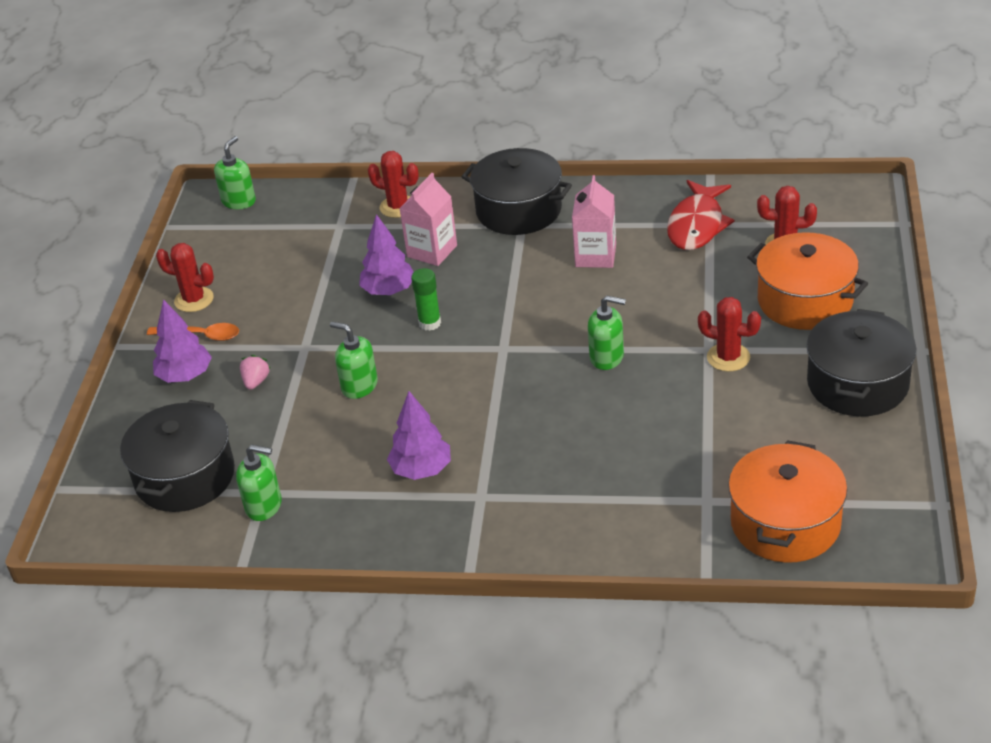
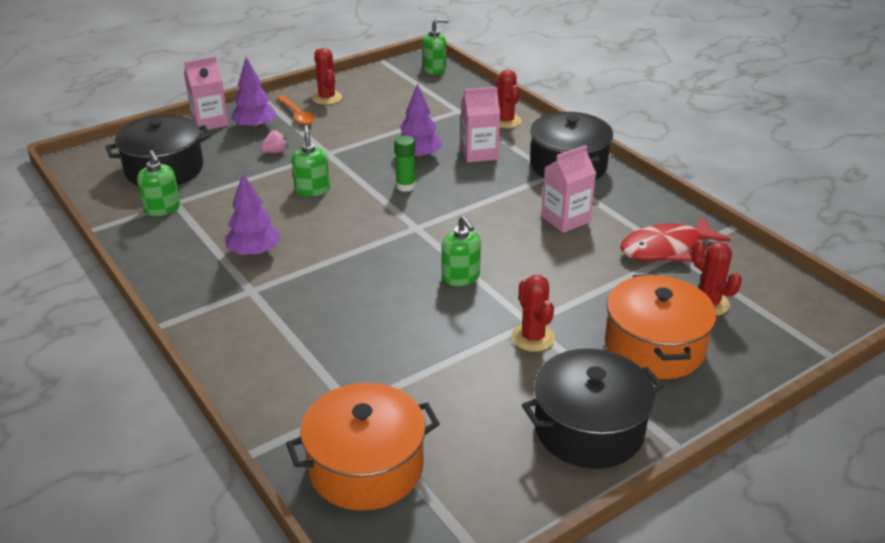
camera: 45 degrees right, 5 degrees down
none -> pink carton [184,56,229,131]

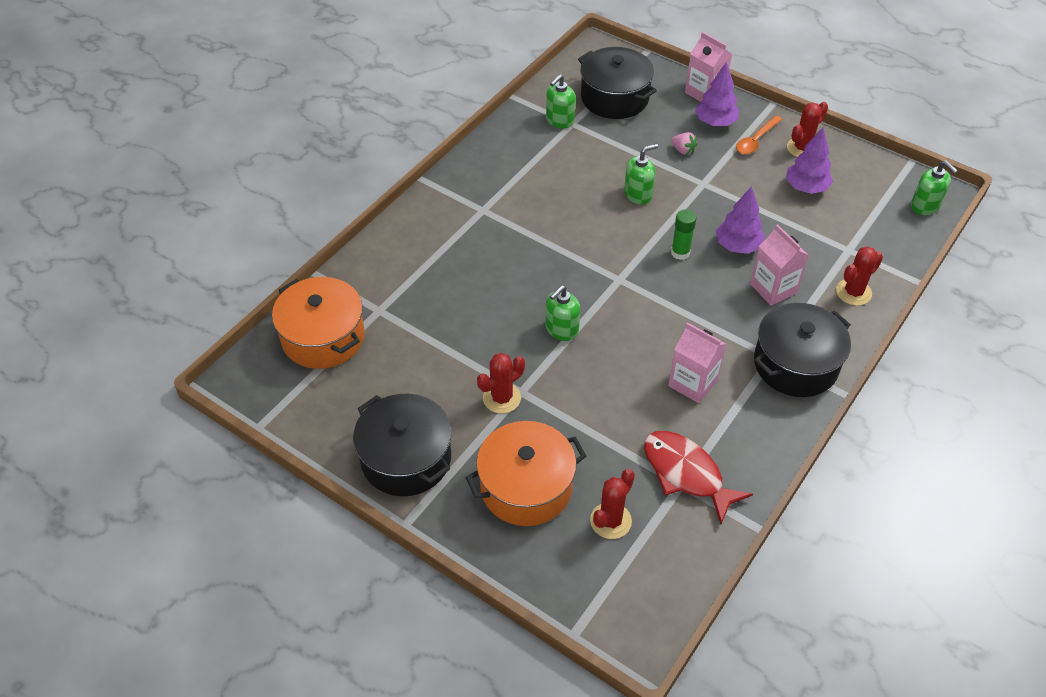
camera: 70 degrees right, 15 degrees up
purple tree [225,174,281,256] -> purple tree moved to [786,128,833,194]

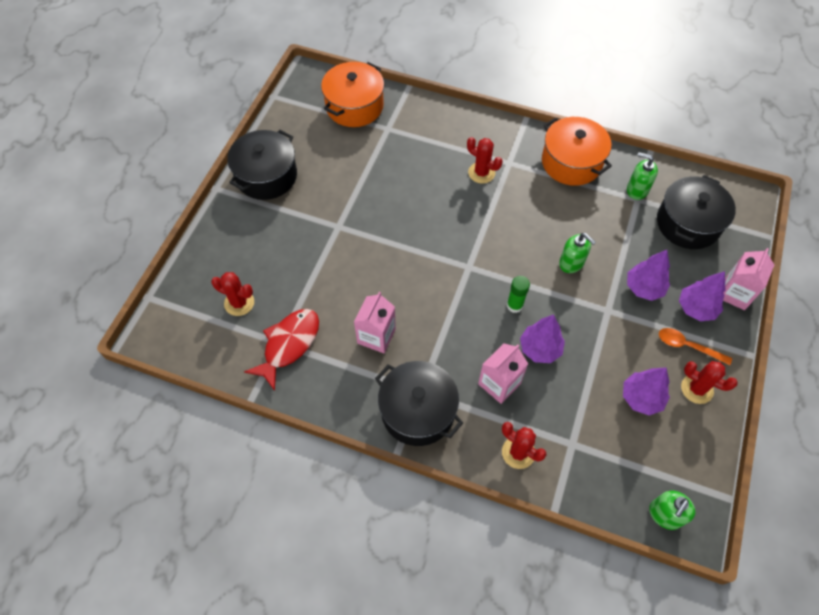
camera: 75 degrees right, 10 degrees up
orange pot [466,421,586,526] -> orange pot moved to [542,117,612,186]
red cactus [477,353,525,413] -> red cactus moved to [467,137,503,183]
green soap dispenser [545,285,580,341] -> none
pink strawberry [671,132,697,155] -> purple tree [627,250,670,301]

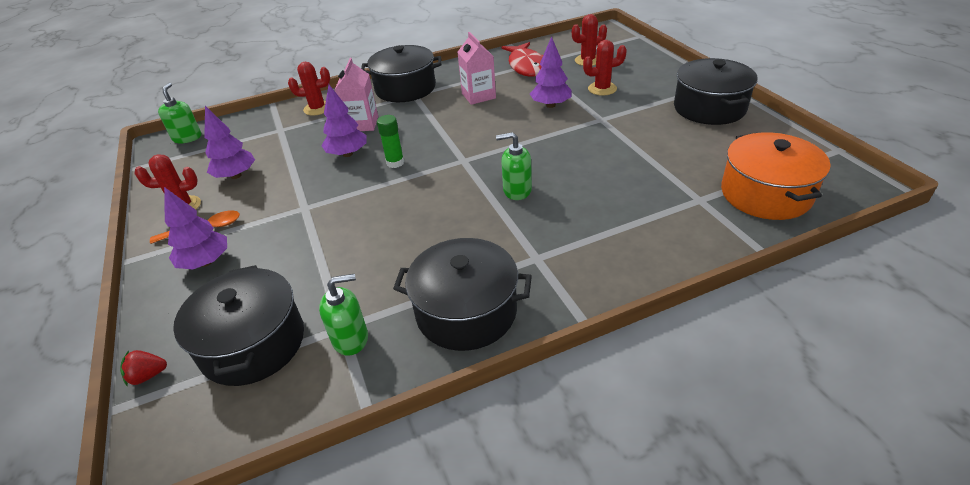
camera: 140 degrees right, 20 degrees down
red cactus [467,137,503,183] -> red cactus moved to [583,40,627,96]
orange pot [542,117,612,186] -> black pot [393,238,532,351]
green soap dispenser [559,233,596,273] -> green soap dispenser moved to [496,132,532,200]
purple tree [627,250,670,301] -> purple tree moved to [530,36,571,108]
pink carton [723,248,774,310] -> none
none -> red strawberry [120,350,167,387]

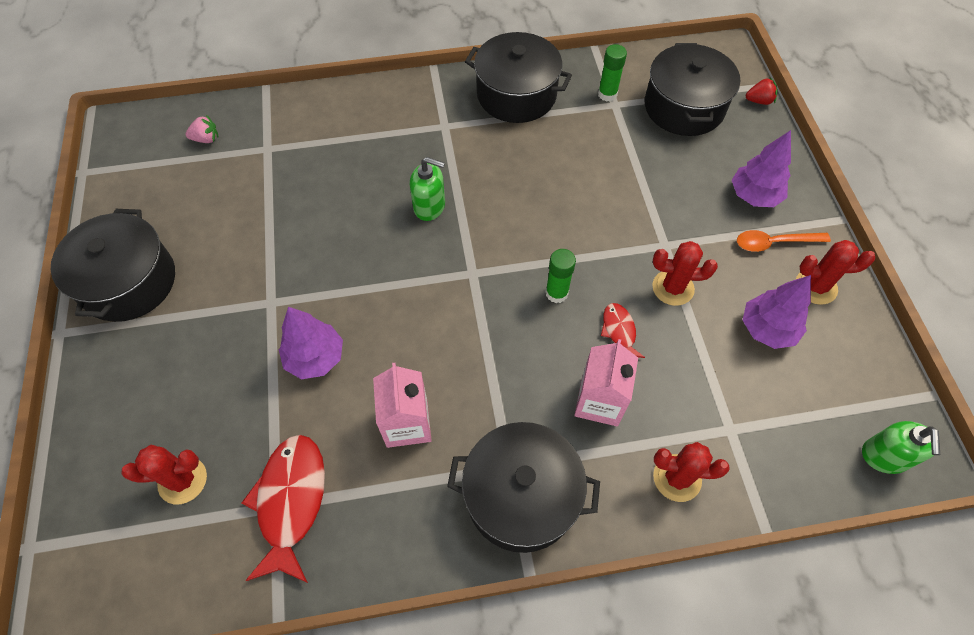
camera: 170 degrees left, 20 degrees up
green soap dispenser [319,274,368,356] -> green glue stick [598,44,627,102]
purple tree [321,85,367,157] -> red fish [601,303,645,358]
red cactus [583,40,627,96] -> red cactus moved to [652,241,718,306]
orange pot [721,132,831,220] -> pink strawberry [185,115,218,143]

